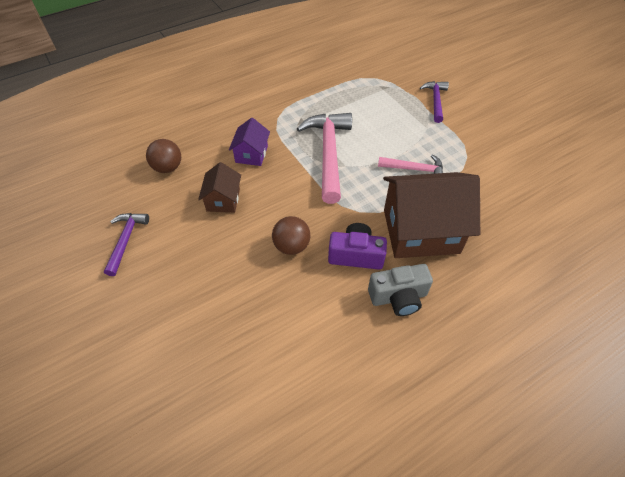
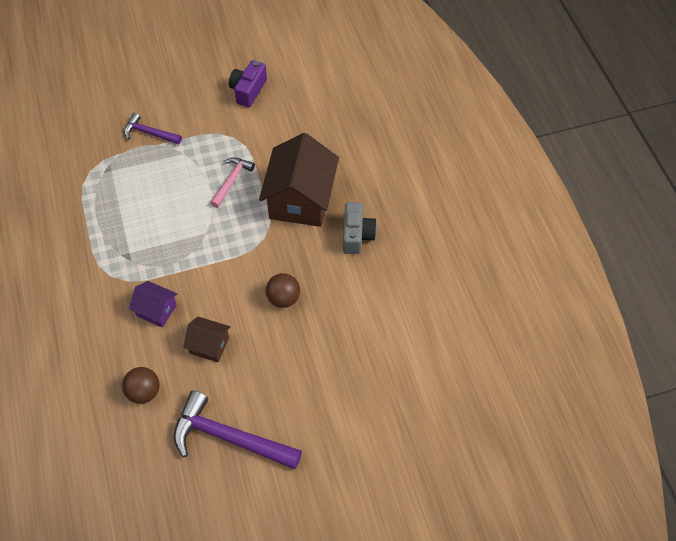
camera: 75 degrees left, 5 degrees up
purple hammer [104,213,149,276] -> purple hammer [174,390,302,469], size x1.80
pink hammer [297,113,352,204] -> none
purple camera [328,223,387,270] -> purple camera moved to [229,60,267,107]

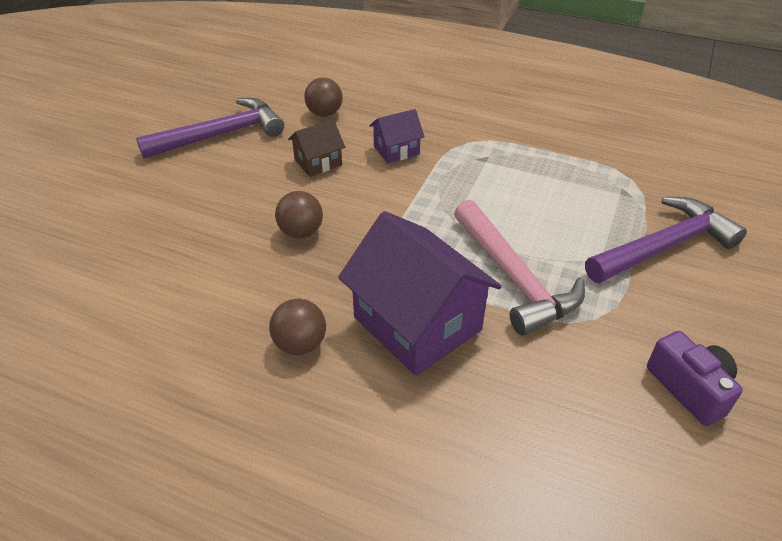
camera: 130 degrees right, 15 degrees down
purple hammer [124,113,182,145] -> purple hammer [585,197,747,283], size x1.80
pink hammer [211,157,255,208] -> pink hammer [454,200,585,336], size x1.80
brown house [259,133,339,227] -> purple house [338,211,502,376]
grey camera [343,202,377,254] -> brown ball [269,299,326,355]

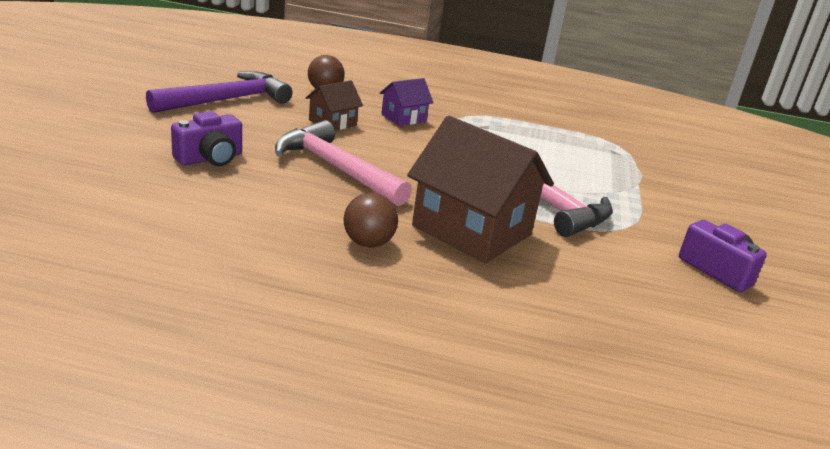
camera: 15 degrees left, 15 degrees down
brown ball [275,191,323,238] -> pink hammer [275,120,412,206]
purple house [338,211,502,376] -> brown house [407,116,554,263]
purple hammer [585,197,747,283] -> none
none -> purple camera [171,111,242,166]

